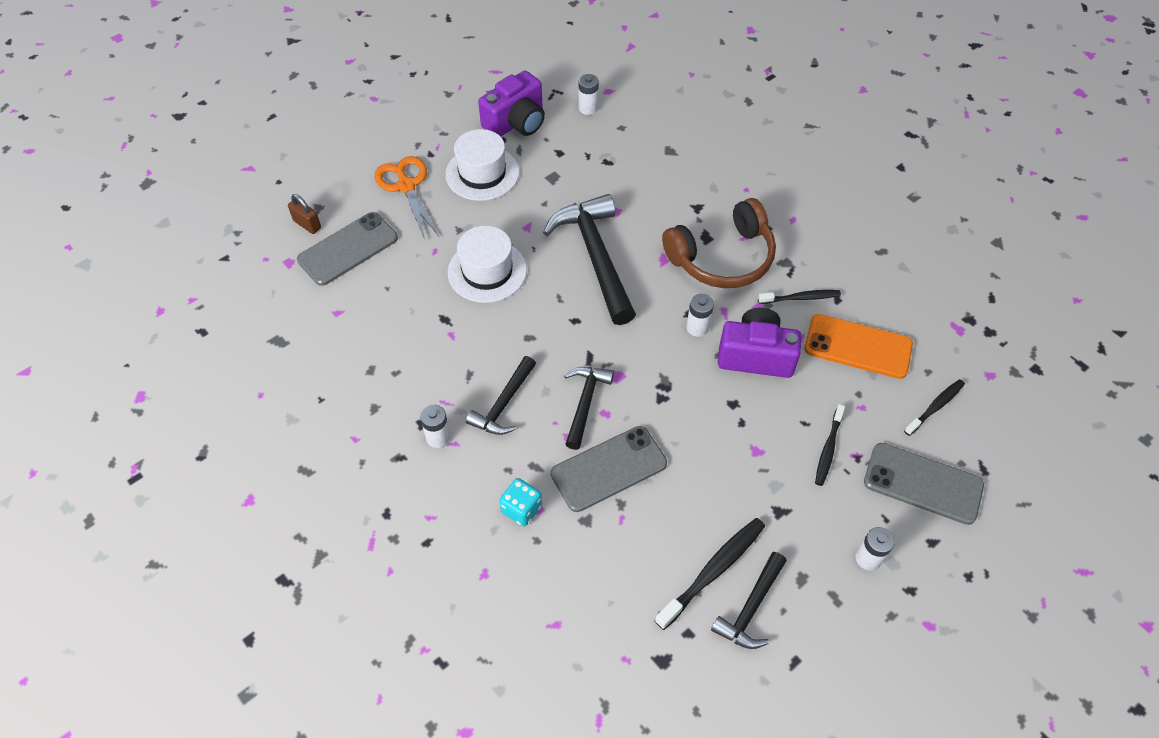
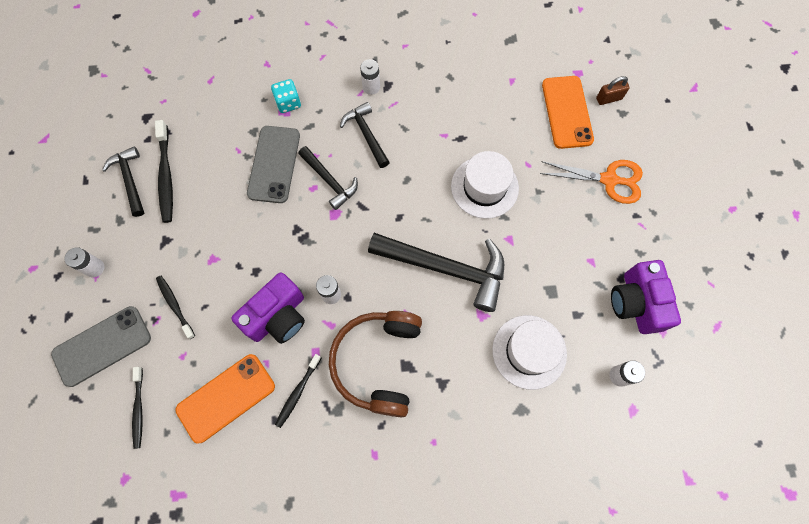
camera: 125 degrees right, 15 degrees up
grey phone [297,212,398,286] -> orange phone [542,76,594,149]
white hat [445,129,519,201] -> white hat moved to [492,315,567,390]

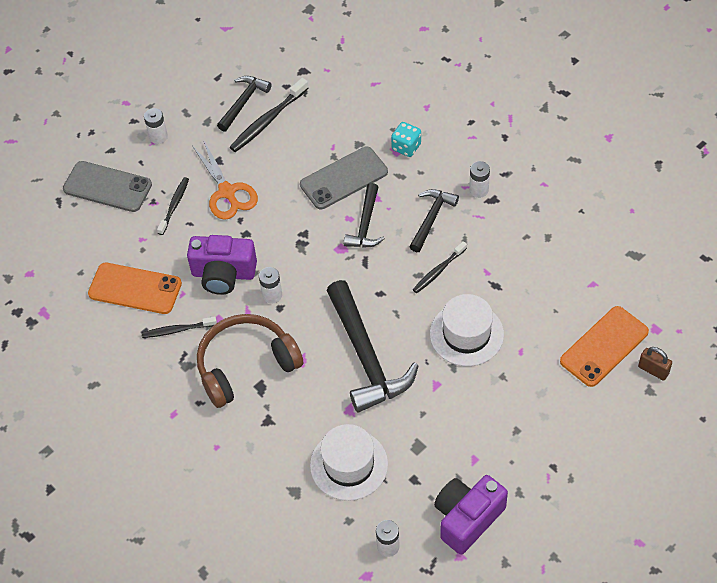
camera: 55 degrees right, 15 degrees down
black toothbrush [132,367,143,449] -> black toothbrush moved to [413,241,467,293]
orange scissors [540,160,643,204] -> orange scissors moved to [192,141,258,220]

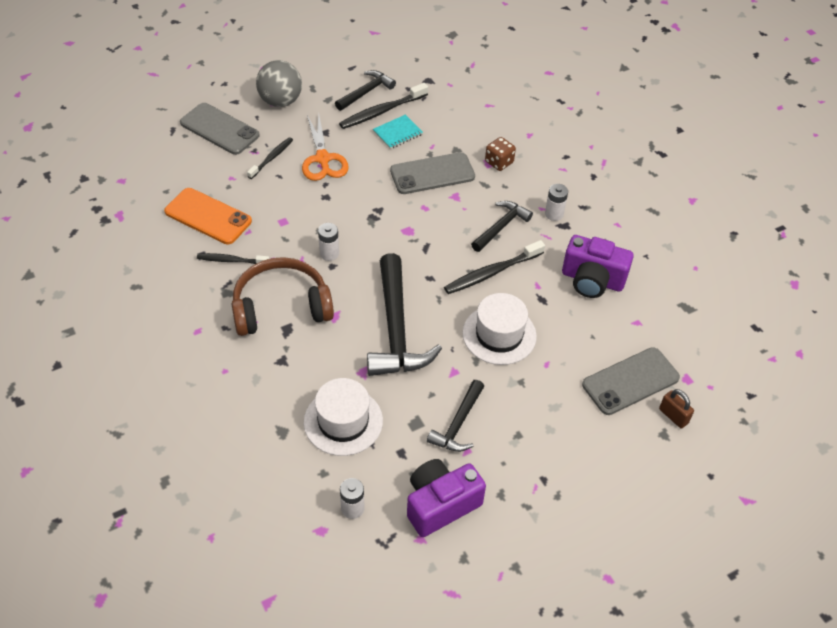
camera: 10 degrees right, 5 degrees down
white battery [144,108,168,144] -> grey ball [256,60,302,107]
purple camera [187,235,257,295] -> purple camera moved to [562,235,634,298]
black hammer [344,183,385,247] -> black hammer moved to [427,380,484,452]
turquoise dice [391,122,421,157] -> brown dice [485,137,516,171]
black toothbrush [413,241,467,293] -> black toothbrush [444,240,545,294], size x1.56
orange phone [560,306,649,387] -> grey phone [582,347,680,415]
none -> turquoise notebook [373,115,423,149]

